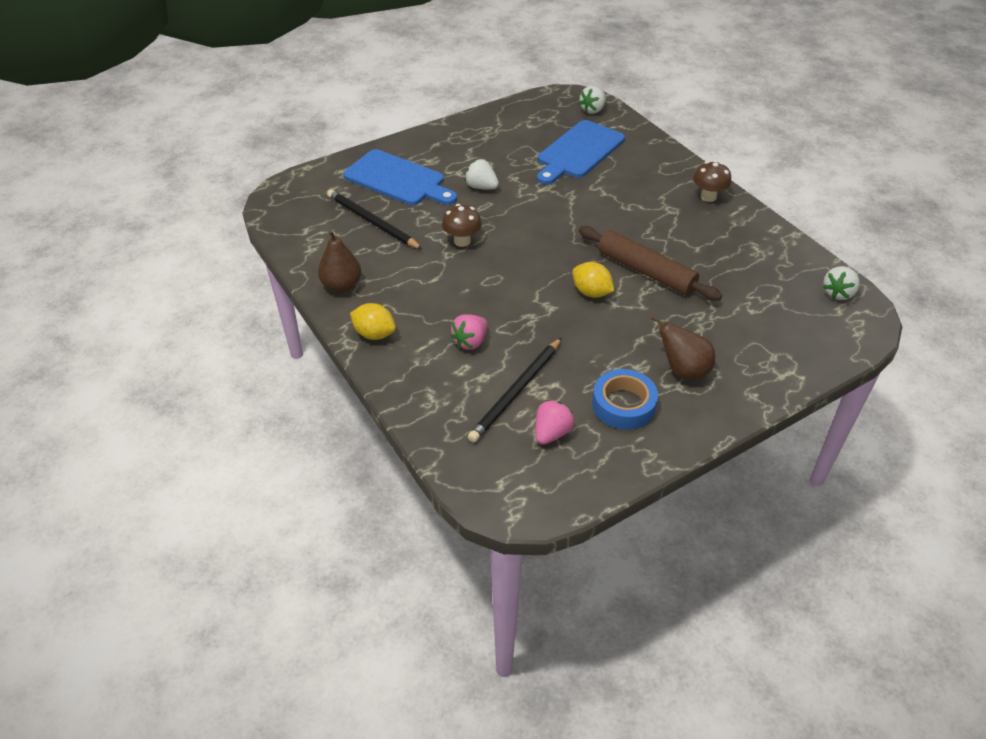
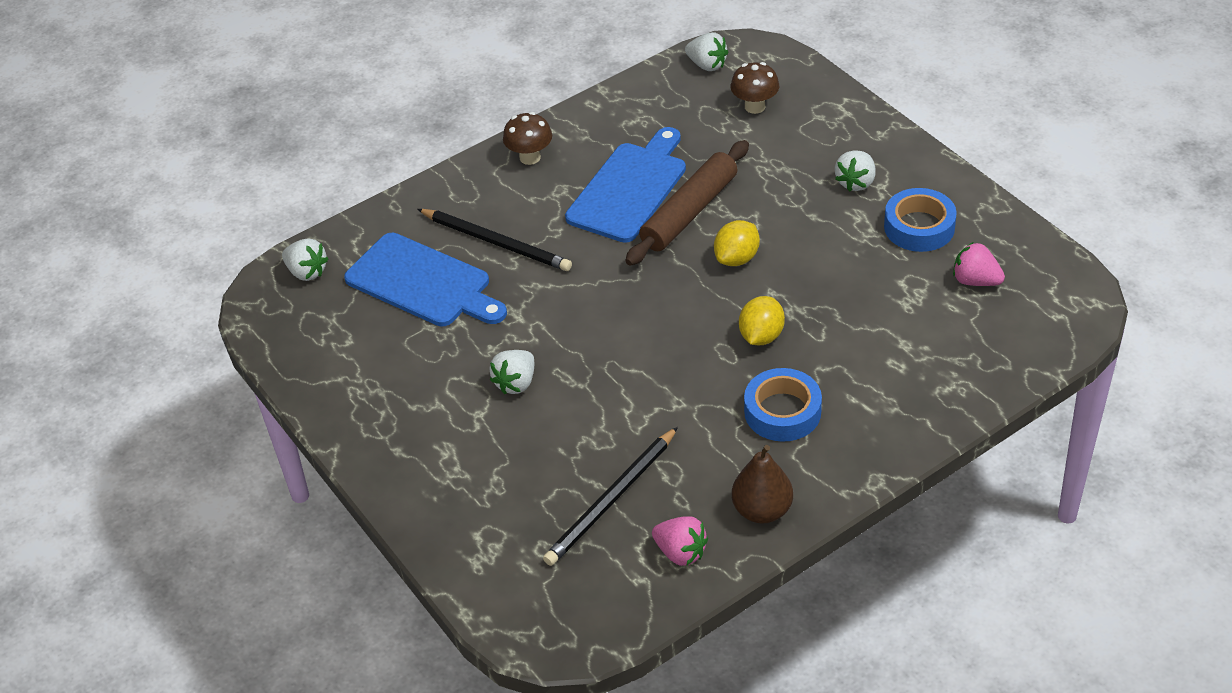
camera: 90 degrees left, 0 degrees up
blue cutting board [343,149,457,205] -> blue cutting board moved to [565,127,686,243]
yellow lemon [350,303,396,340] -> yellow lemon moved to [739,296,785,345]
brown mushroom [442,204,482,247] -> brown mushroom moved to [731,62,779,114]
pink strawberry [450,314,488,350] -> pink strawberry moved to [652,516,708,566]
black pencil [468,337,562,443] -> black pencil moved to [418,209,572,271]
brown pear [651,315,715,380] -> white strawberry [835,150,876,192]
none -> blue tape [744,368,822,442]

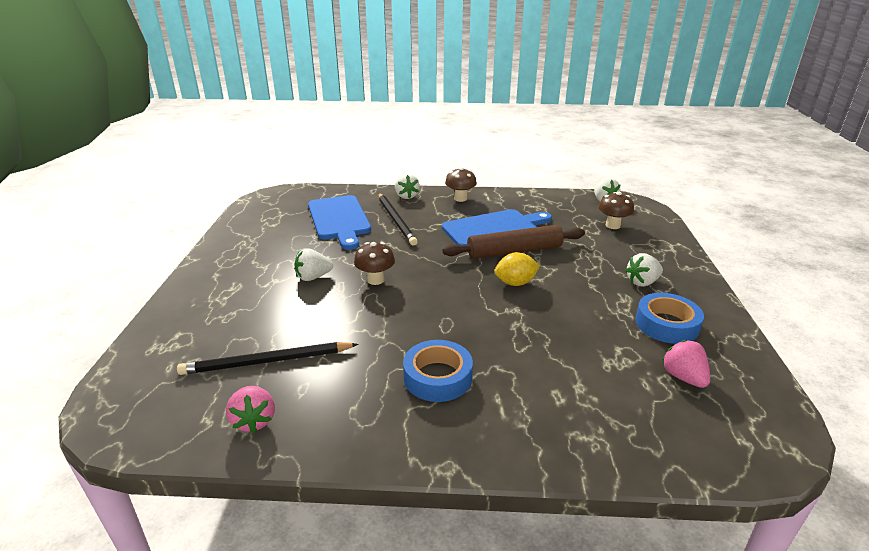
camera: 35 degrees right, 15 degrees down
white strawberry [282,238,328,281] -> white strawberry moved to [395,173,420,199]
brown pear [732,445,793,524] -> none
yellow lemon [739,296,785,345] -> none
none -> brown mushroom [354,242,395,285]

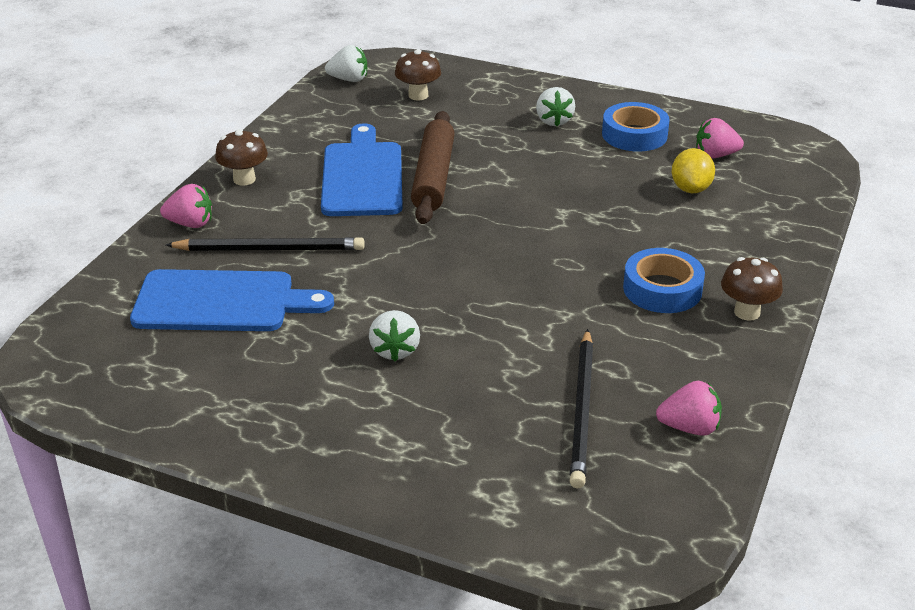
camera: 70 degrees left, 5 degrees up
brown mushroom [354,242,395,285] -> brown mushroom moved to [721,257,783,321]
white strawberry [395,173,420,199] -> pink strawberry [160,184,212,228]
yellow lemon [494,252,540,286] -> yellow lemon moved to [671,148,715,193]

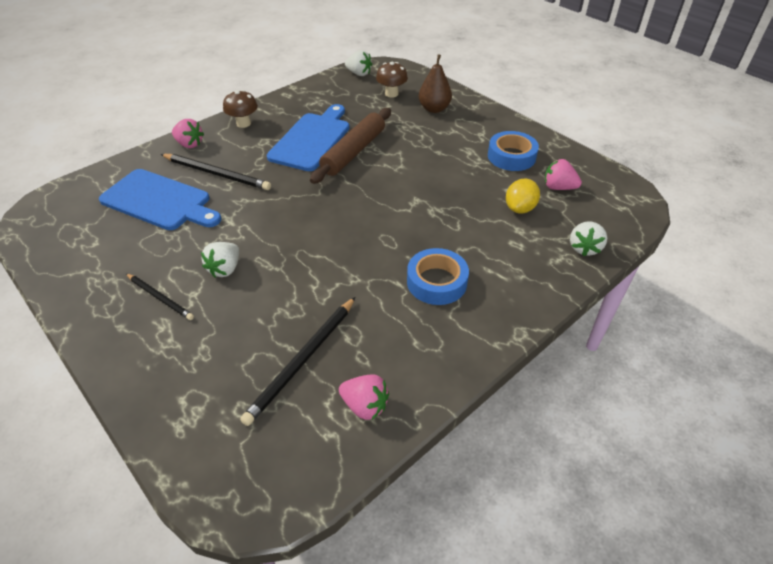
camera: 25 degrees right, 10 degrees up
white strawberry [536,87,575,126] -> white strawberry moved to [570,221,607,256]
brown mushroom [721,257,783,321] -> none
none -> black pencil [126,274,194,320]
none -> brown pear [419,54,452,113]

